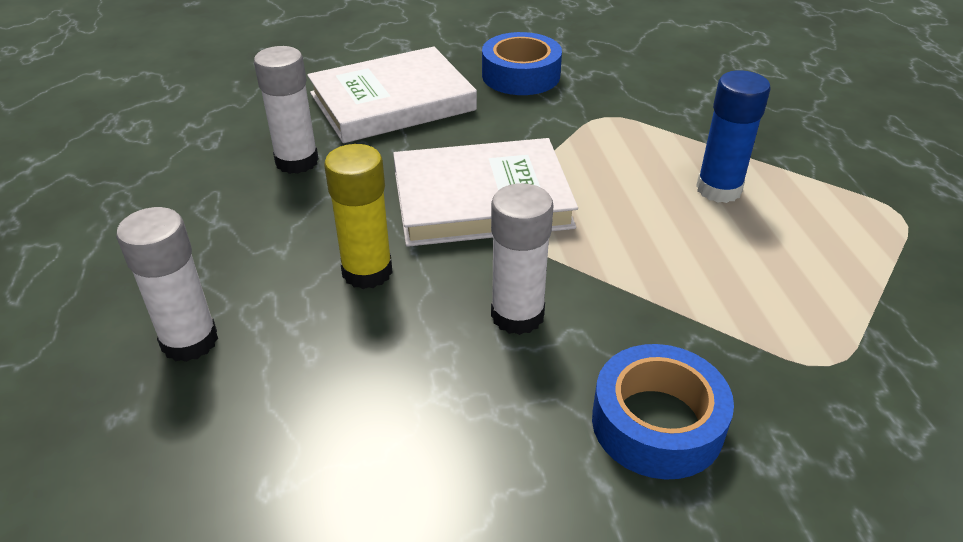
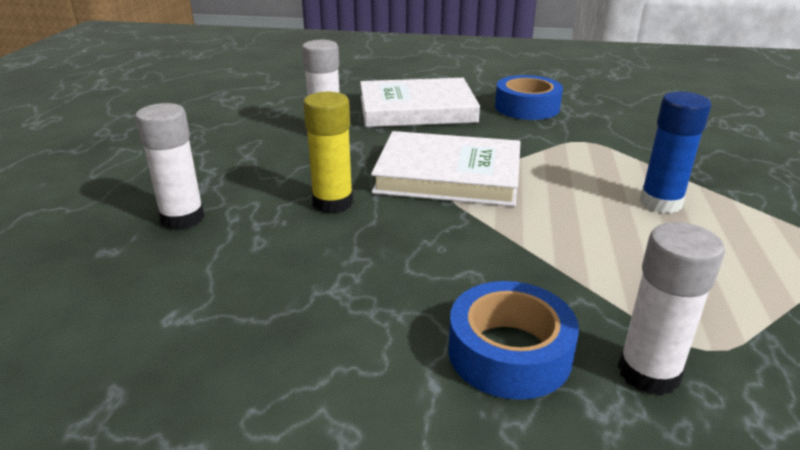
camera: 20 degrees right, 10 degrees down
white glue stick [491,183,554,335] -> white glue stick moved to [618,222,725,396]

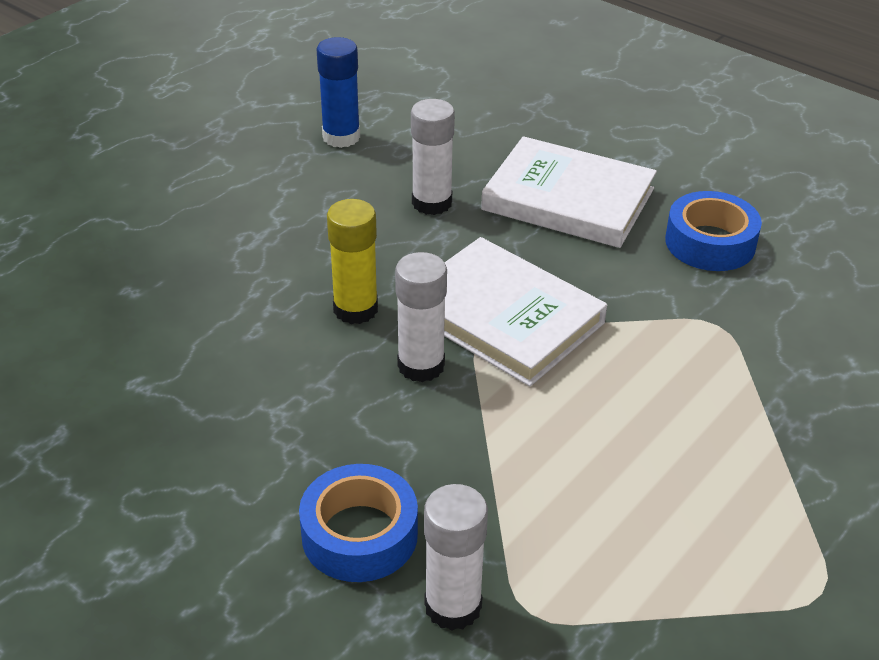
camera: 30 degrees right, 10 degrees up
white glue stick [135,103,205,230] -> white glue stick moved to [395,252,447,382]
blue glue stick [640,91,711,213] -> blue glue stick moved to [316,37,360,148]

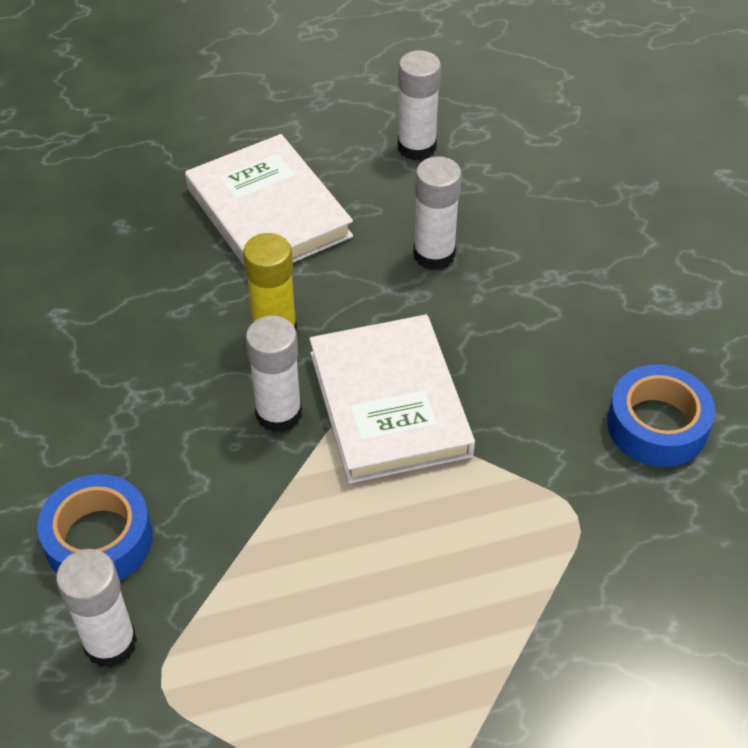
camera: 35 degrees right, 10 degrees up
blue glue stick [316,37,360,148] -> white glue stick [398,50,441,161]
white book [481,136,657,248] -> white book moved to [185,134,353,265]

